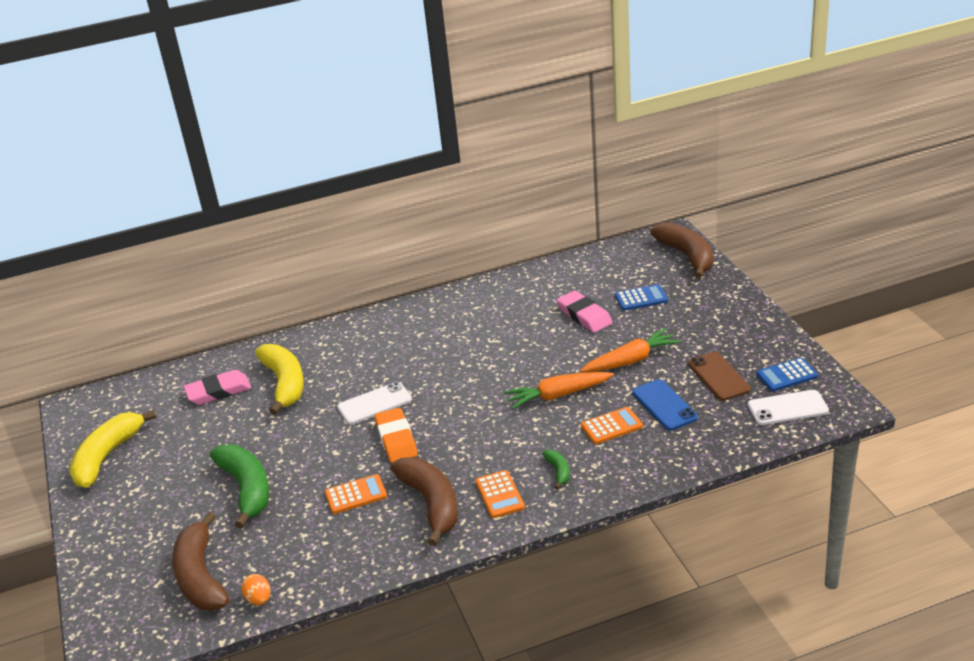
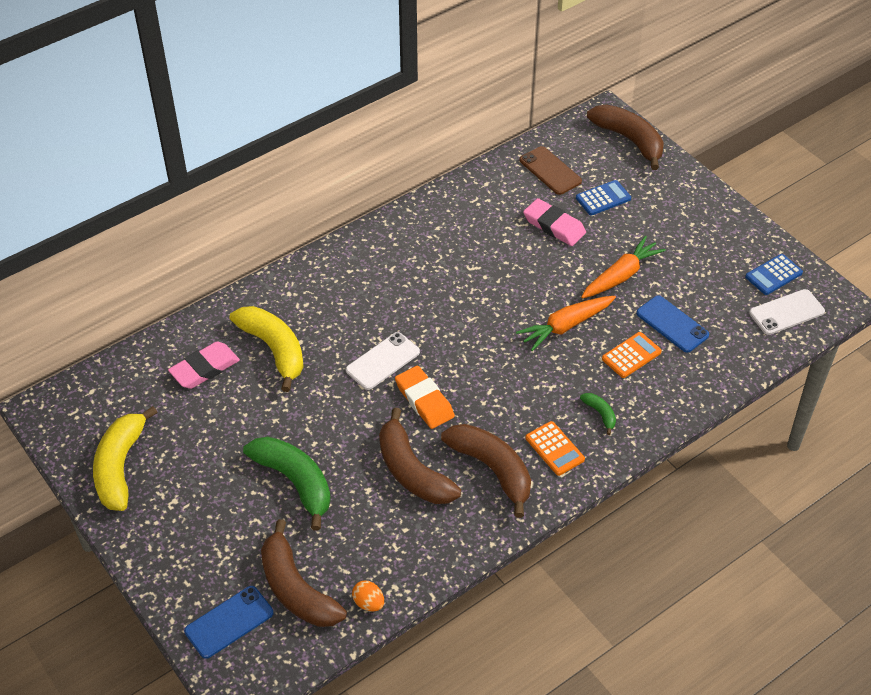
camera: 20 degrees left, 15 degrees up
orange calculator [325,474,387,514] -> brown banana [379,407,461,504]
brown phone [688,352,751,401] -> brown phone moved to [520,146,582,195]
none -> blue phone [184,586,273,659]

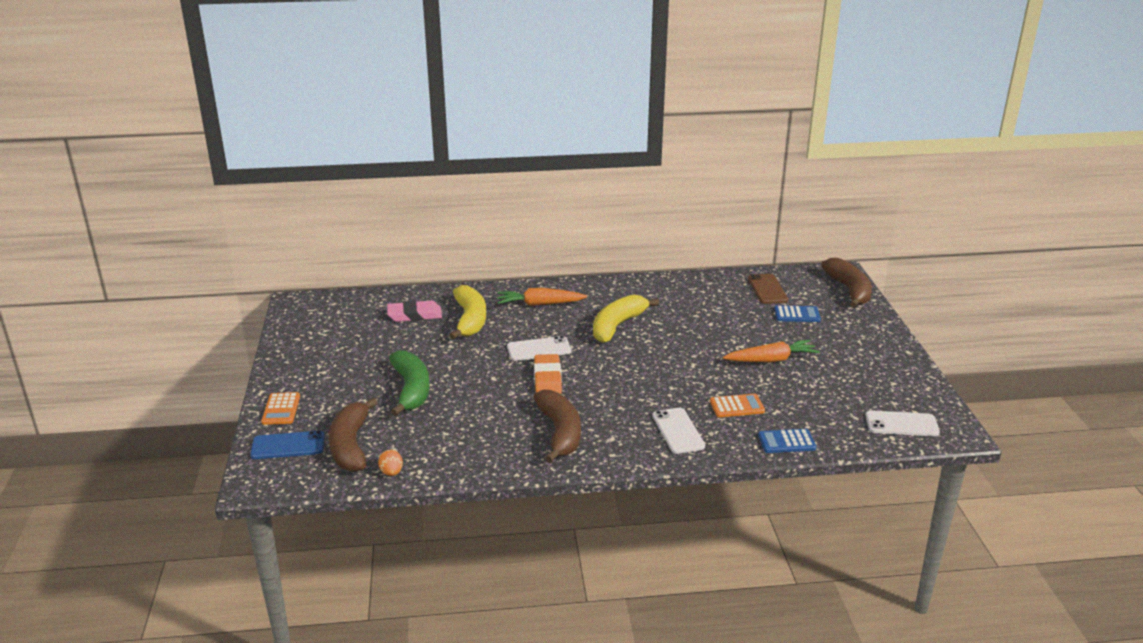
camera: 30 degrees right, 20 degrees down
yellow banana [93,406,158,511] -> yellow banana moved to [593,295,659,343]
brown banana [379,407,461,504] -> none
orange carrot [516,296,616,351] -> orange carrot moved to [497,288,587,306]
pink eraser [523,198,586,246] -> none
orange calculator [525,421,585,476] -> orange calculator moved to [261,392,300,425]
green banana [580,393,616,435] -> white phone [653,408,705,454]
blue phone [636,295,709,352] -> none
blue calculator [745,254,803,295] -> blue calculator moved to [758,429,816,453]

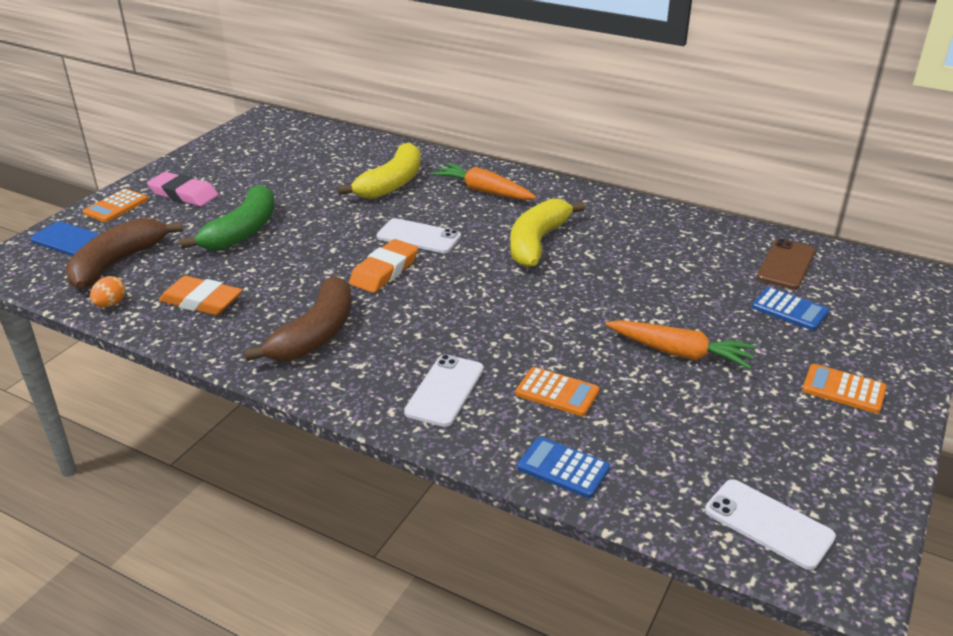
camera: 35 degrees right, 5 degrees up
pink eraser [387,300,442,322] -> pink eraser moved to [147,172,219,207]
yellow banana [593,295,659,343] -> yellow banana turned 45 degrees counterclockwise [510,198,585,268]
brown banana [821,258,872,308] -> none
none -> orange eraser [159,276,242,315]
none -> orange calculator [802,364,887,413]

